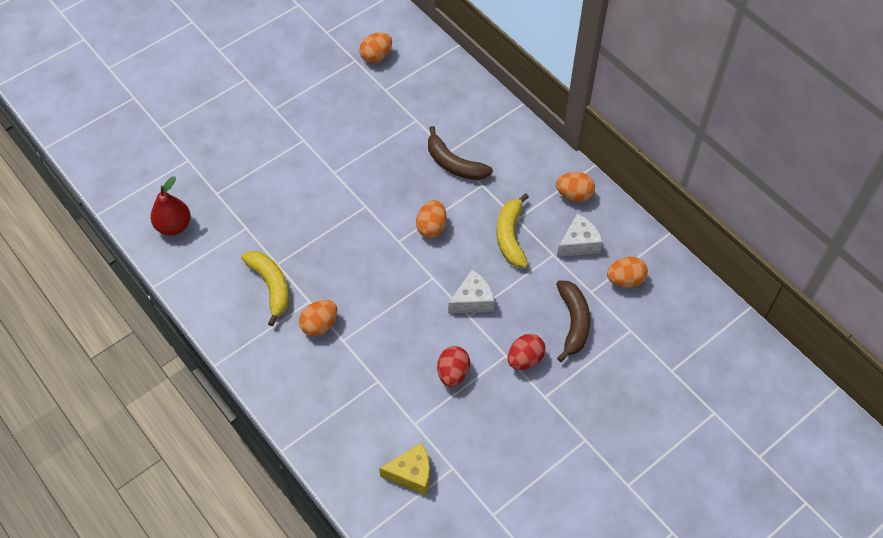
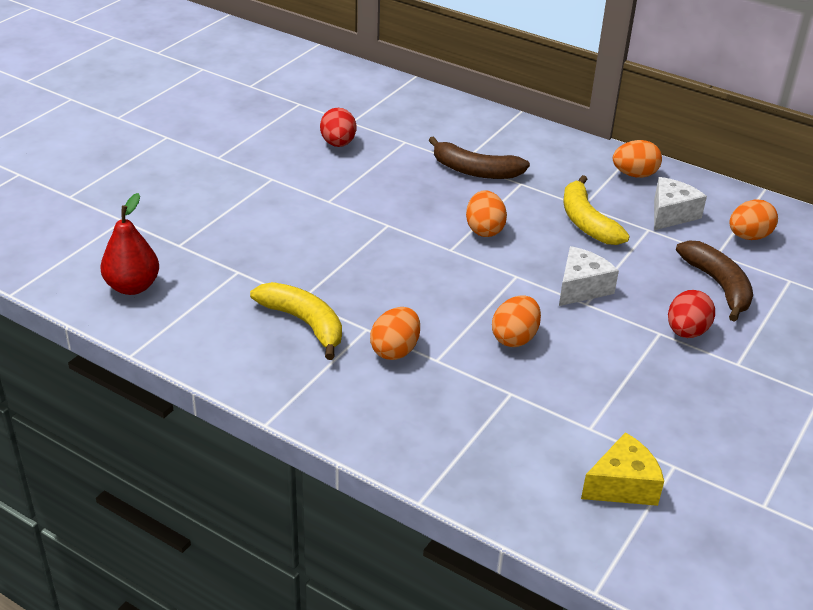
camera: 20 degrees left, 20 degrees down
orange egg [359,32,392,63] -> orange egg moved to [492,295,541,347]
red egg [437,346,470,387] -> red egg moved to [320,108,356,147]

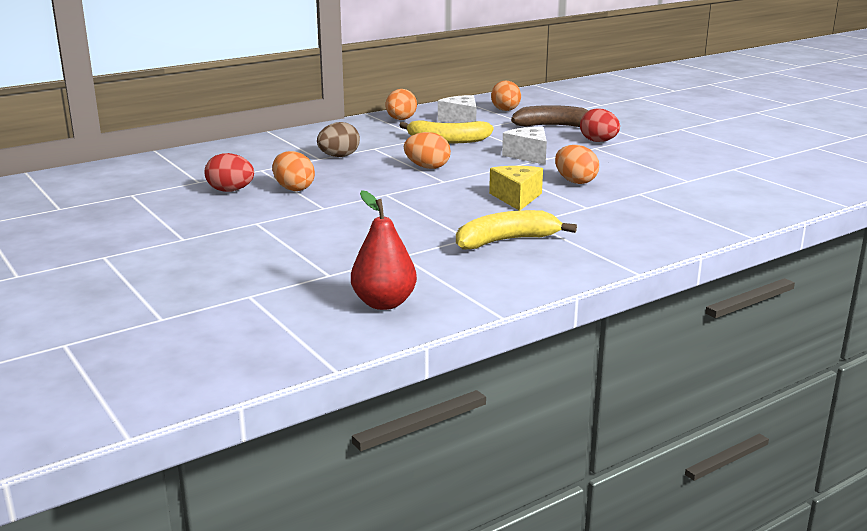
camera: 65 degrees left, 15 degrees down
orange egg [370,307,420,360] -> orange egg moved to [273,151,315,191]
brown banana [429,136,530,179] -> brown egg [317,122,360,157]
yellow cheese [581,432,664,506] -> yellow cheese moved to [489,166,543,211]

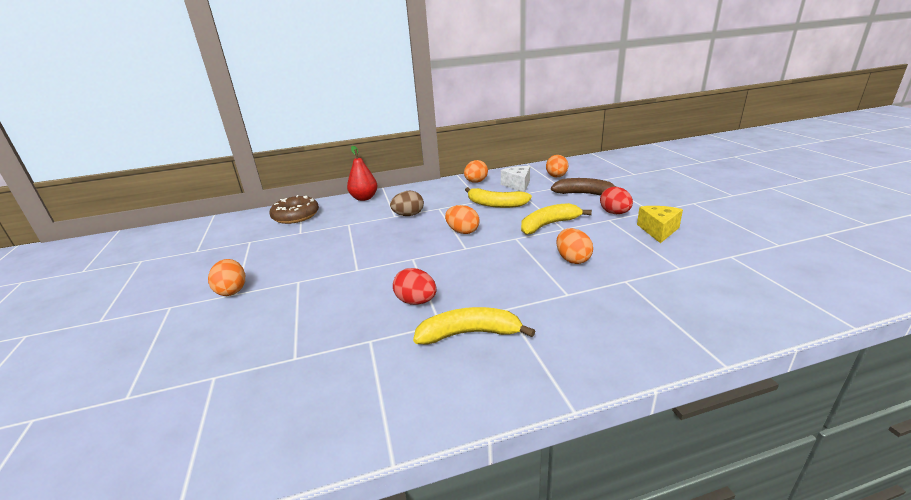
camera: 20 degrees right, 5 degrees up
red egg [204,153,254,192] -> red egg moved to [393,268,437,305]
orange egg [273,151,315,191] -> orange egg moved to [208,259,245,296]
red pear [351,190,417,310] -> red pear moved to [347,146,377,201]
yellow cheese [489,166,543,211] -> yellow cheese moved to [637,206,683,243]
white cheese [502,127,547,165] -> yellow banana [521,203,592,235]
none -> brown donut [270,195,319,224]

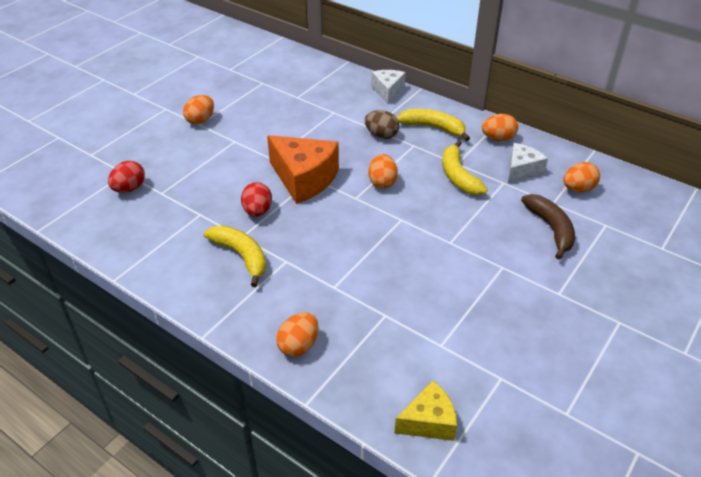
camera: 50 degrees right, 15 degrees up
brown donut [270,195,319,224] -> none
red pear [347,146,377,201] -> white cheese [371,70,406,104]
yellow banana [521,203,592,235] -> yellow banana moved to [397,109,470,141]
orange egg [556,228,593,264] -> orange egg moved to [276,312,319,357]
red egg [600,187,633,214] -> red egg moved to [108,161,145,193]
yellow cheese [637,206,683,243] -> yellow cheese moved to [395,381,457,441]
none -> orange cheese [267,135,339,204]

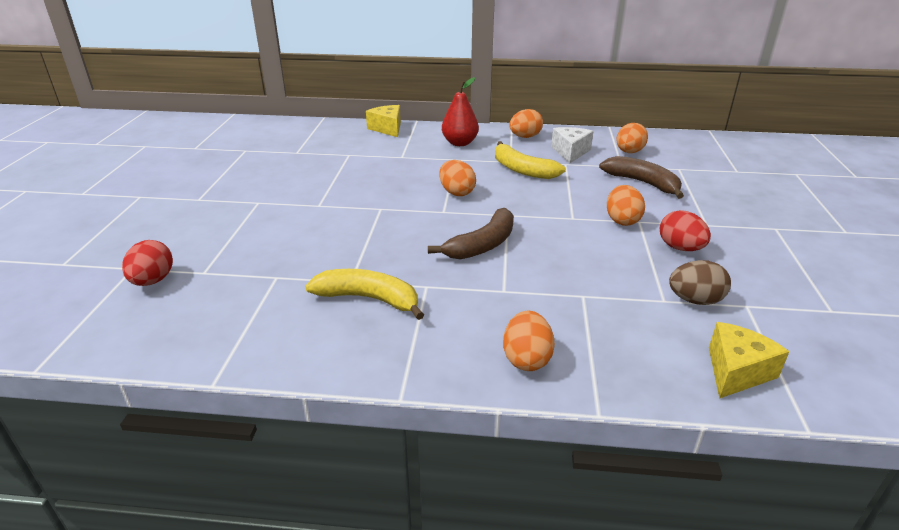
camera: 30 degrees left, 10 degrees down
orange egg [183,95,214,125] -> orange egg moved to [607,185,645,226]
red egg [241,182,272,217] -> red egg moved to [660,210,711,251]
orange cheese [267,135,339,204] -> none
brown egg [365,110,399,139] -> brown egg moved to [669,260,731,305]
white cheese [371,70,406,104] -> yellow cheese [366,105,401,137]
yellow banana [397,109,470,141] -> red pear [442,77,479,146]
none -> brown banana [428,208,514,259]

